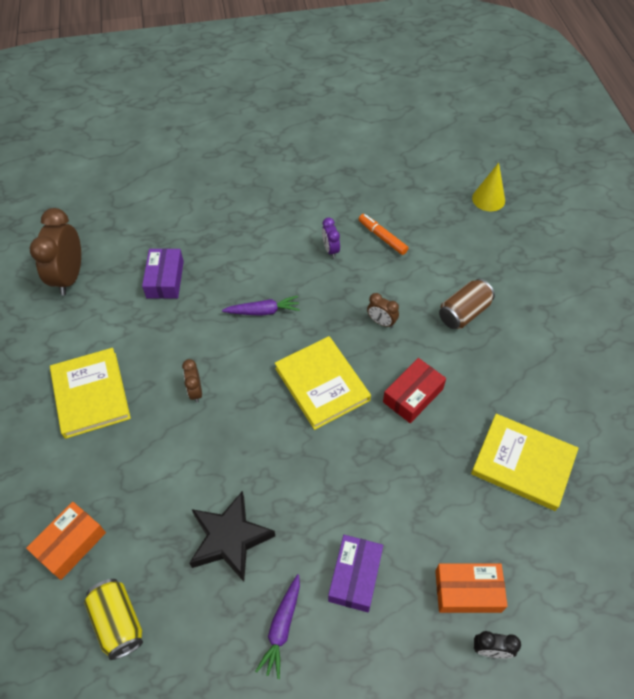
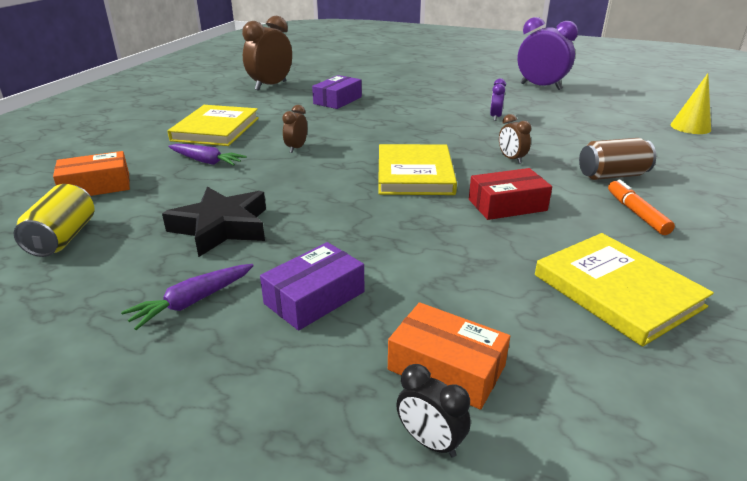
camera: 30 degrees right, 25 degrees down
purple carrot [222,296,300,316] -> purple carrot moved to [168,144,247,166]
orange marker [359,214,408,255] -> orange marker moved to [608,179,675,235]
none -> purple clock [517,17,578,90]

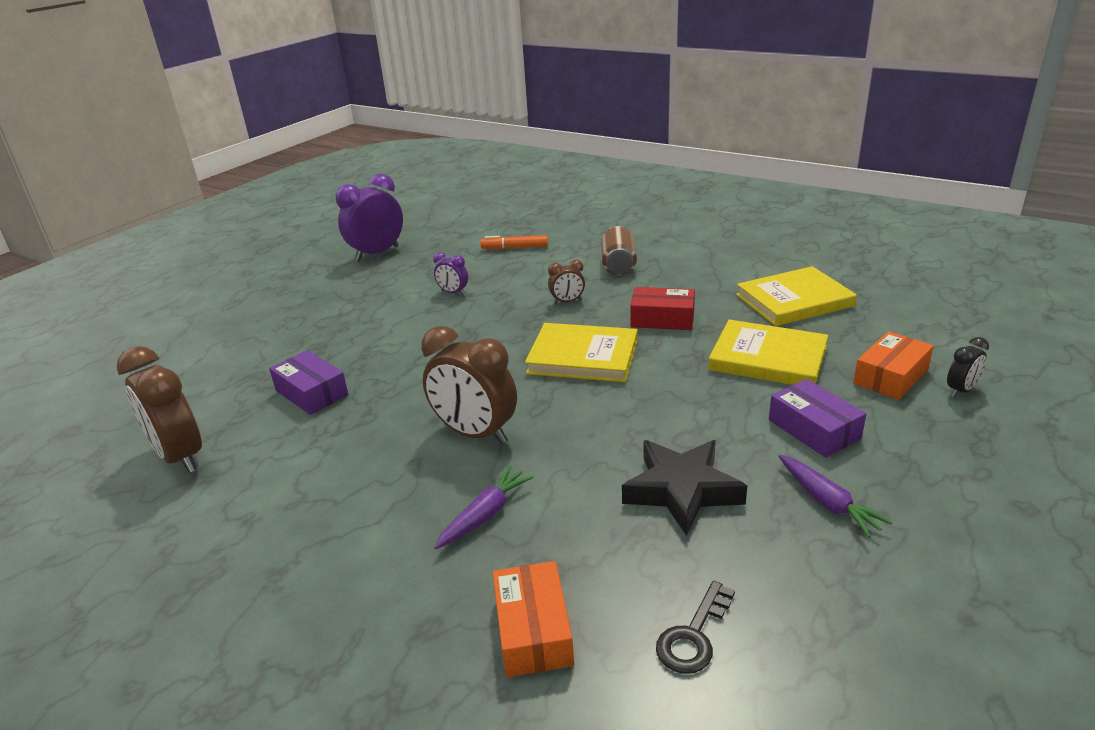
camera: 75 degrees left, 0 degrees up
yellow can [13,184,95,257] -> black key [656,581,735,674]
yellow book [167,105,259,146] -> yellow book moved to [708,320,828,385]
brown clock [282,105,307,153] -> brown clock [421,326,517,444], size x2.04
red box [469,168,552,220] -> red box turned 75 degrees counterclockwise [630,287,695,330]
orange marker [608,179,675,235] -> orange marker moved to [480,235,548,249]
yellow cone [670,73,711,134] -> none

